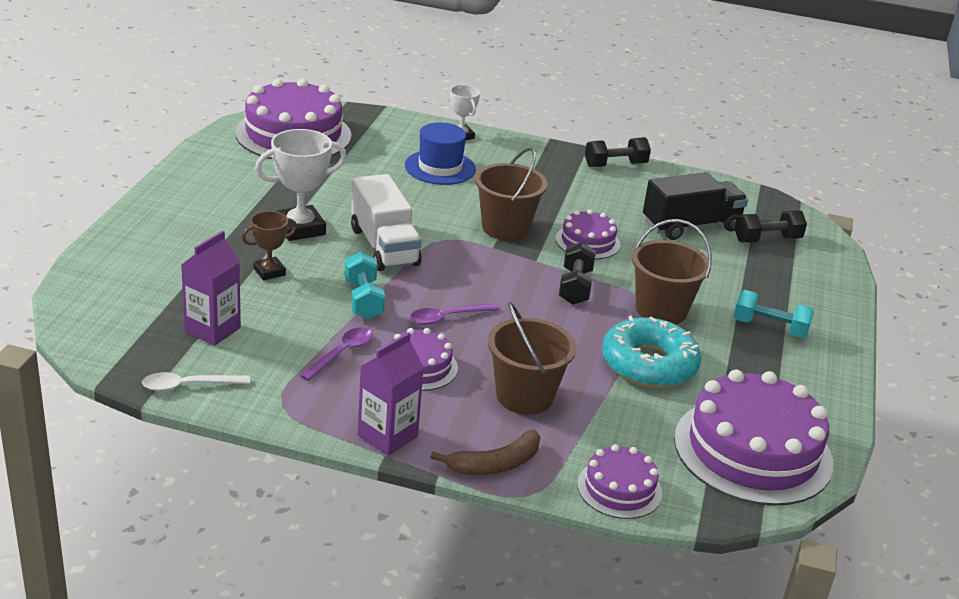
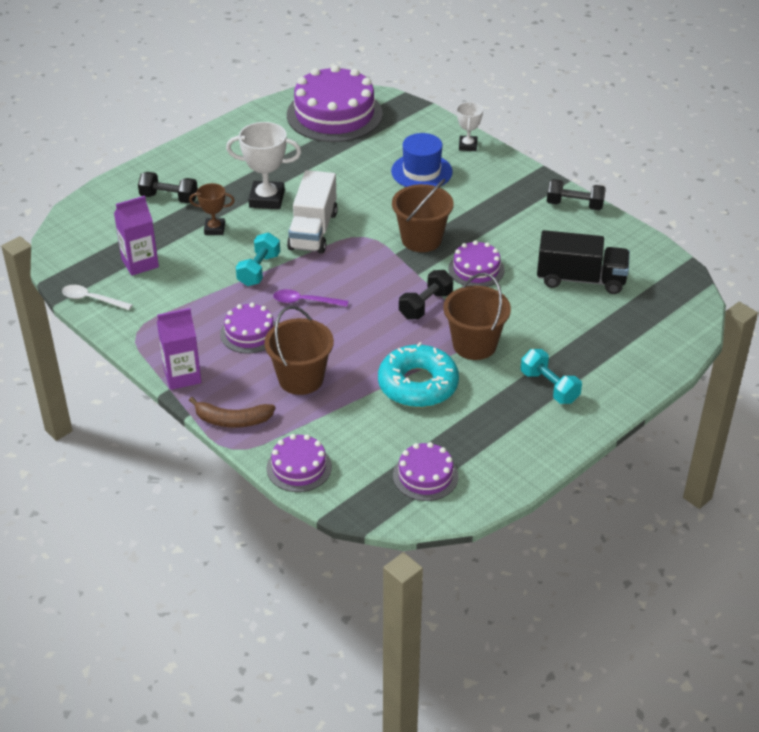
camera: 35 degrees right, 10 degrees up
purple spoon [300,327,372,381] -> none
purple cake [674,369,833,506] -> purple cake [393,442,458,501], size x0.51
black dumbbell [735,210,807,243] -> black dumbbell moved to [138,172,198,203]

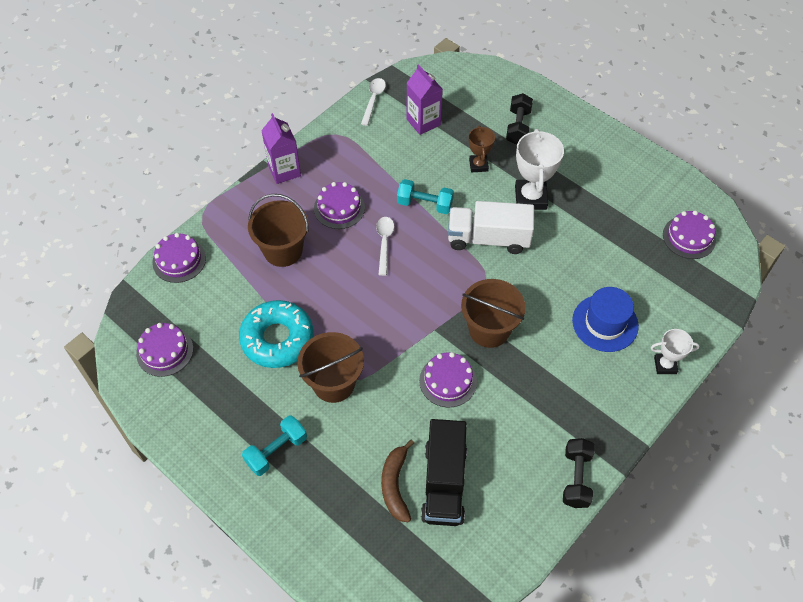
camera: 85 degrees right, 15 degrees up
brown banana [189,397,275,428] -> brown banana moved to [381,440,414,523]
purple spoon [273,289,348,307] -> white spoon [376,217,394,276]
purple cake [287,65,383,142] -> purple cake [663,211,716,259], size x0.51
black dumbbell [399,270,453,319] -> none

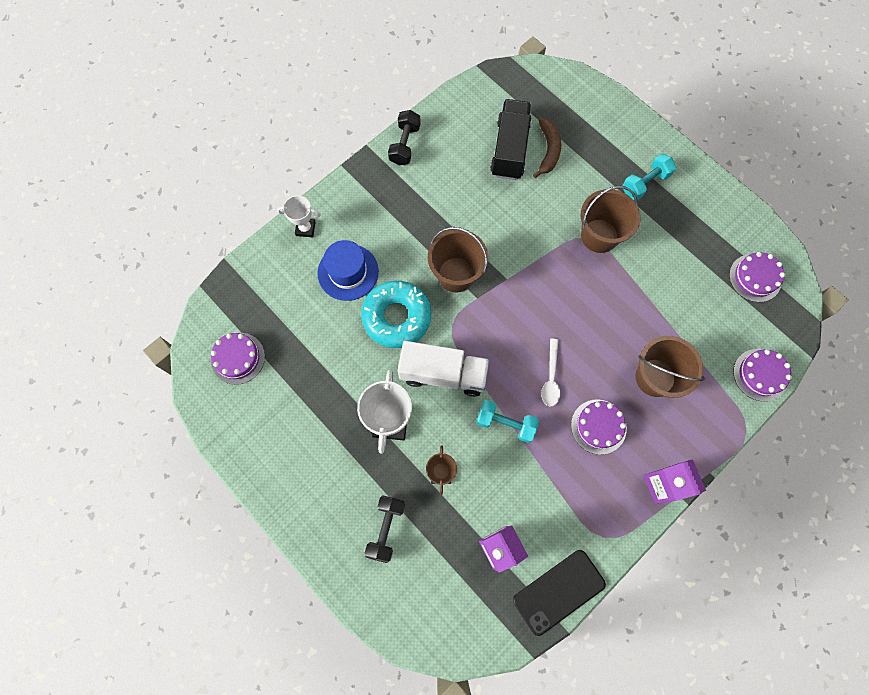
camera: 175 degrees left, 15 degrees up
turquoise donut [239,300,314,368] -> turquoise donut moved to [361,281,431,348]
white spoon [361,78,386,126] -> black phone [513,550,606,636]
purple cake [419,352,477,408] -> none

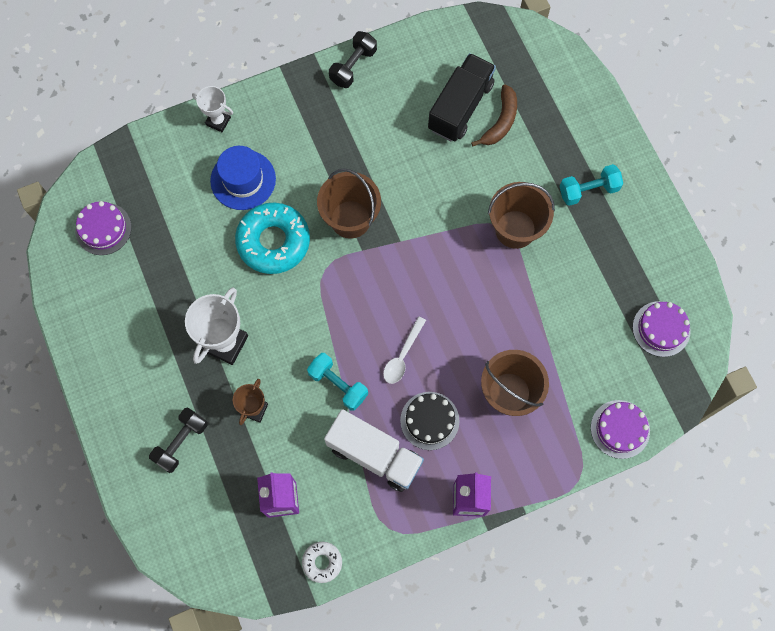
camera: 20 degrees right, 0 degrees up
white truck [398,341,490,397] -> white truck moved to [324,409,424,492]
black phone [513,550,606,636] -> white donut [302,542,342,583]
purple cake [571,400,627,455] -> black cake [400,392,460,450]

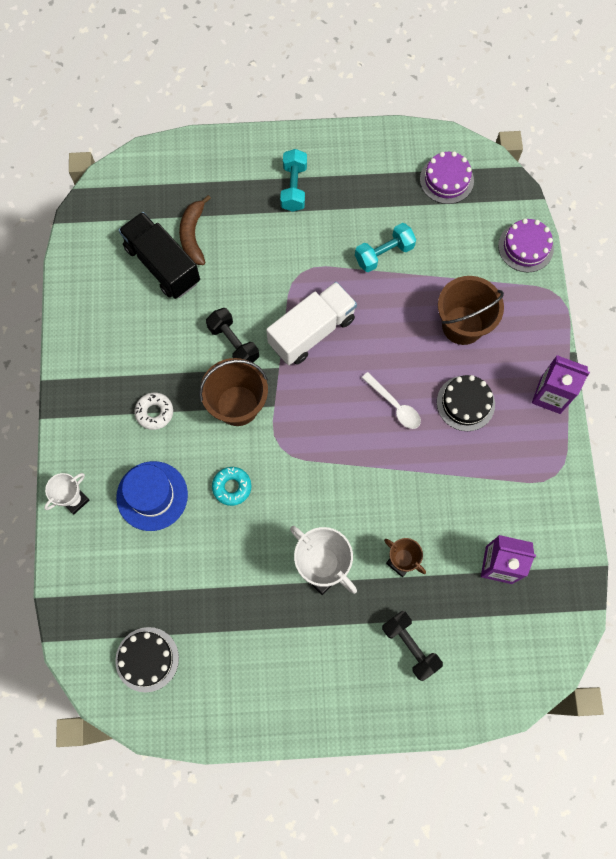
camera: 70 degrees left, 0 degrees up
purple cake [75,201,132,255] -> black cake [115,627,179,692]
turquoise donut [235,203,310,274] -> turquoise donut [212,467,251,506], size x0.50
white donut [302,542,342,583] -> white donut moved to [134,392,173,430]
turquoise dumbbell [307,353,368,411] -> turquoise dumbbell moved to [355,223,416,272]
white truck [324,409,424,492] -> white truck moved to [266,282,357,365]
black dumbbell [329,31,377,88] -> black dumbbell moved to [206,308,259,363]
brown banana [471,84,517,146] -> brown banana turned 135 degrees counterclockwise [179,195,211,265]
brown bucket [488,182,555,249] -> none

